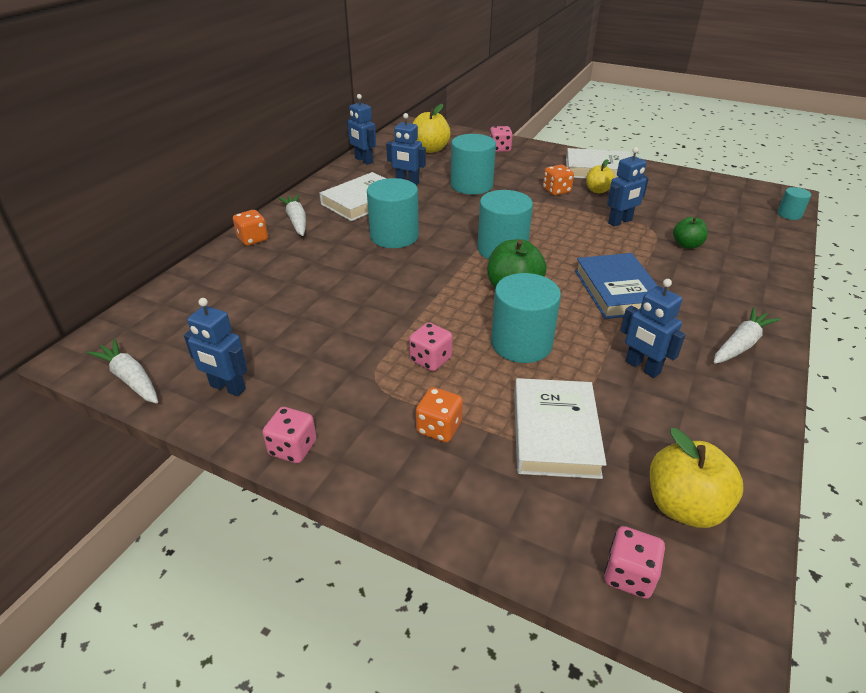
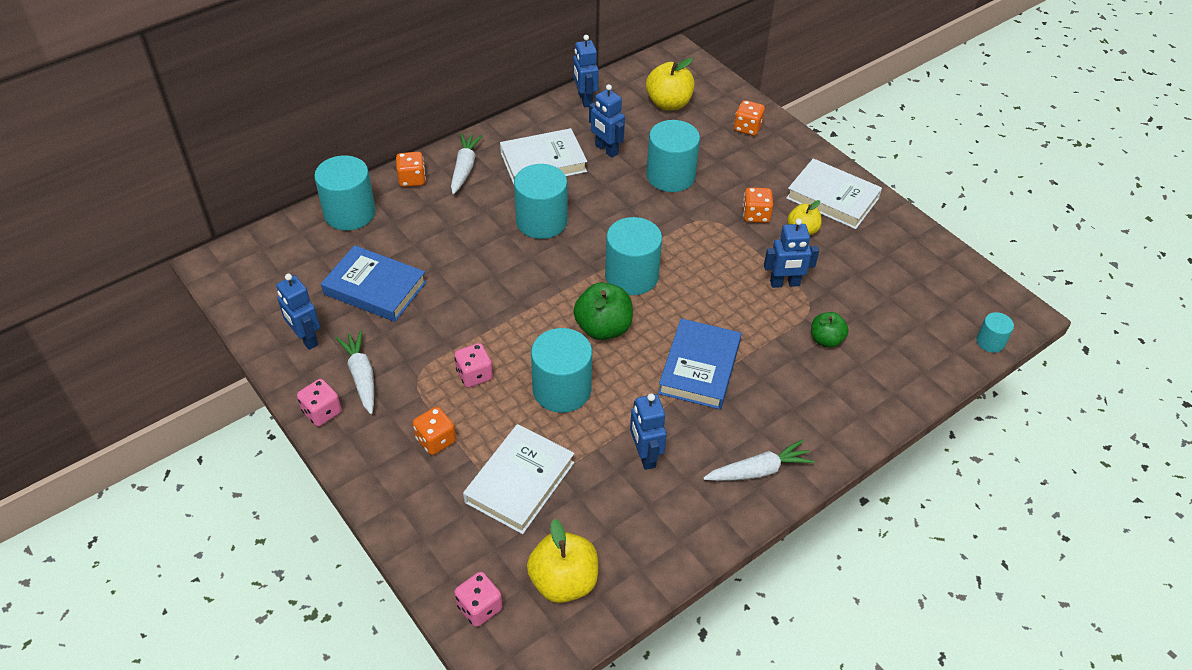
camera: 25 degrees right, 10 degrees up
white carrot [87,339,158,403] -> white carrot moved to [336,330,374,414]
pink dice [489,126,513,152] -> orange dice [734,100,765,136]
none -> turquoise cylinder [314,155,376,231]
none -> blue book [321,245,427,322]

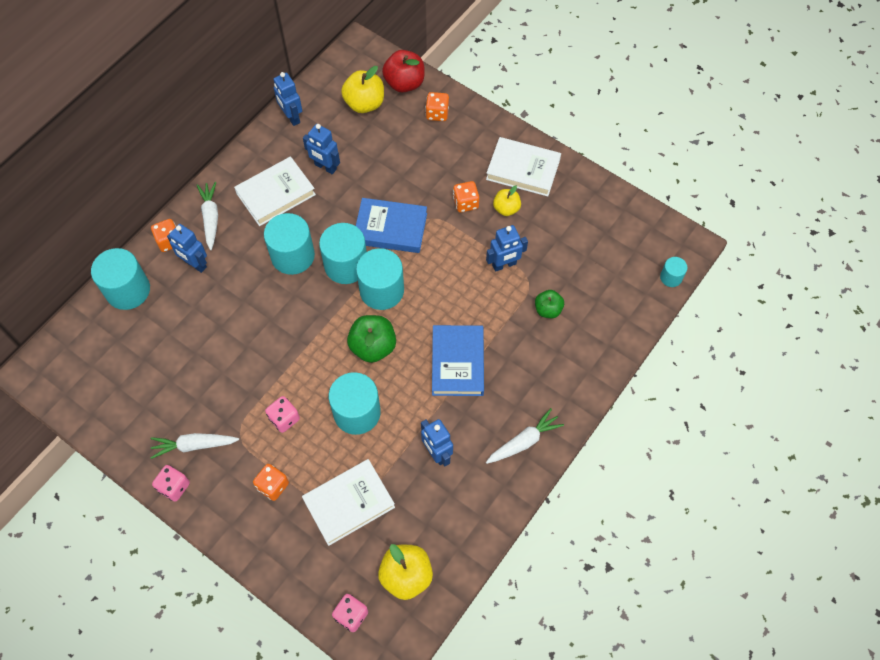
camera: 15 degrees left, 15 degrees up
blue robot [276,274,320,350] -> blue robot moved to [167,224,207,273]
blue book [321,245,427,322] -> blue book moved to [356,198,427,253]
white carrot [336,330,374,414] -> white carrot turned 60 degrees counterclockwise [150,433,239,459]
white book [463,424,574,534] -> white book turned 45 degrees clockwise [302,459,395,546]
turquoise cylinder [646,120,700,192] -> turquoise cylinder moved to [319,223,367,284]
none -> red apple [382,50,425,92]

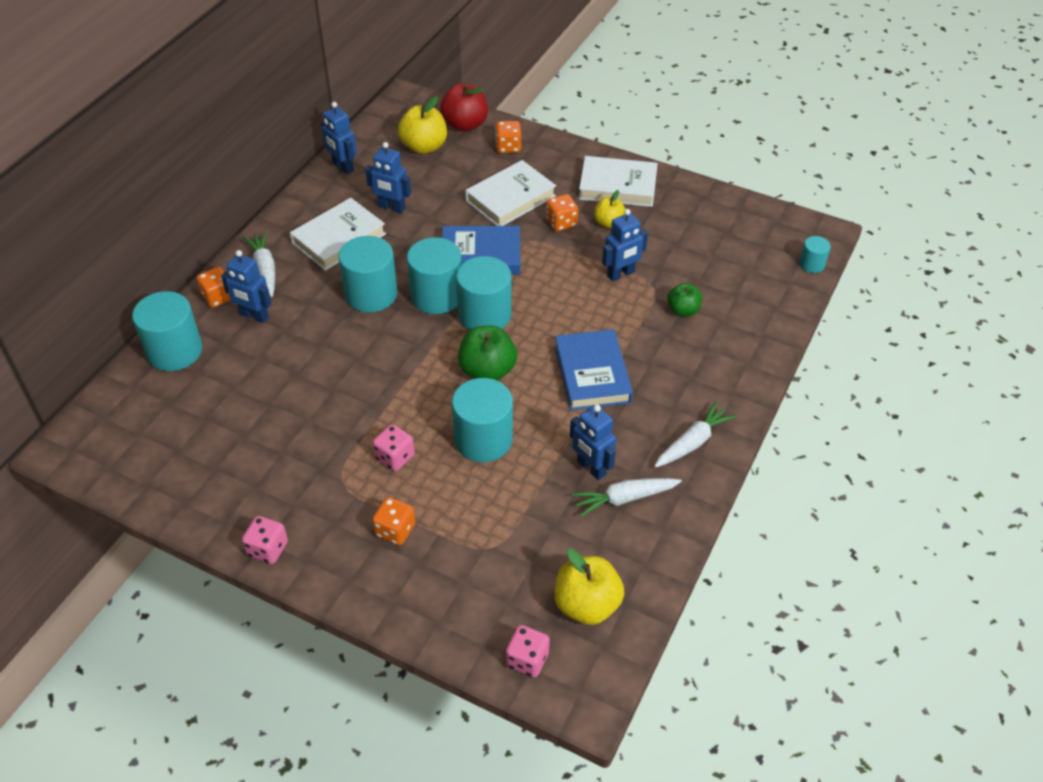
camera: 10 degrees left, 15 degrees down
white carrot [150,433,239,459] -> white carrot moved to [572,478,682,517]
white book [302,459,395,546] -> white book moved to [465,160,556,226]

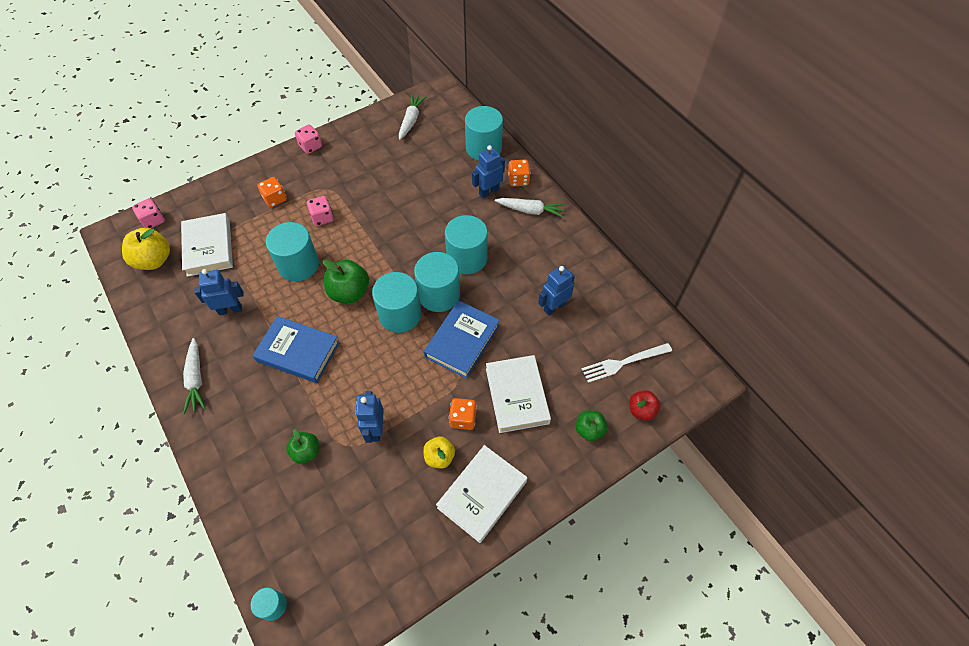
camera: 120 degrees right, 10 degrees up
white book [290,198,386,271] -> white book moved to [181,213,233,277]
blue robot [321,102,357,175] -> none
yellow apple [398,96,447,154] -> white fork [582,343,672,383]
red apple [440,83,488,132] -> red apple [629,390,661,421], size x0.62
orange dice [495,121,521,153] -> green apple [576,411,607,442]
white carrot [572,478,682,517] -> white carrot moved to [399,94,426,140]

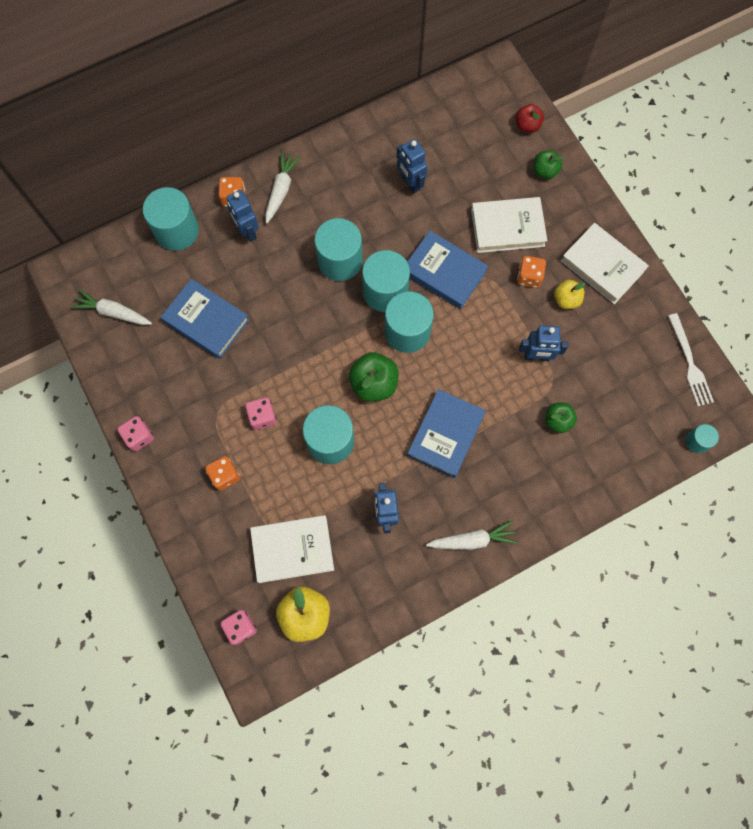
camera: 85 degrees left, 15 degrees up
white fork [582,343,672,383] -> white fork moved to [668,313,714,407]
none -> blue book [161,279,249,359]

